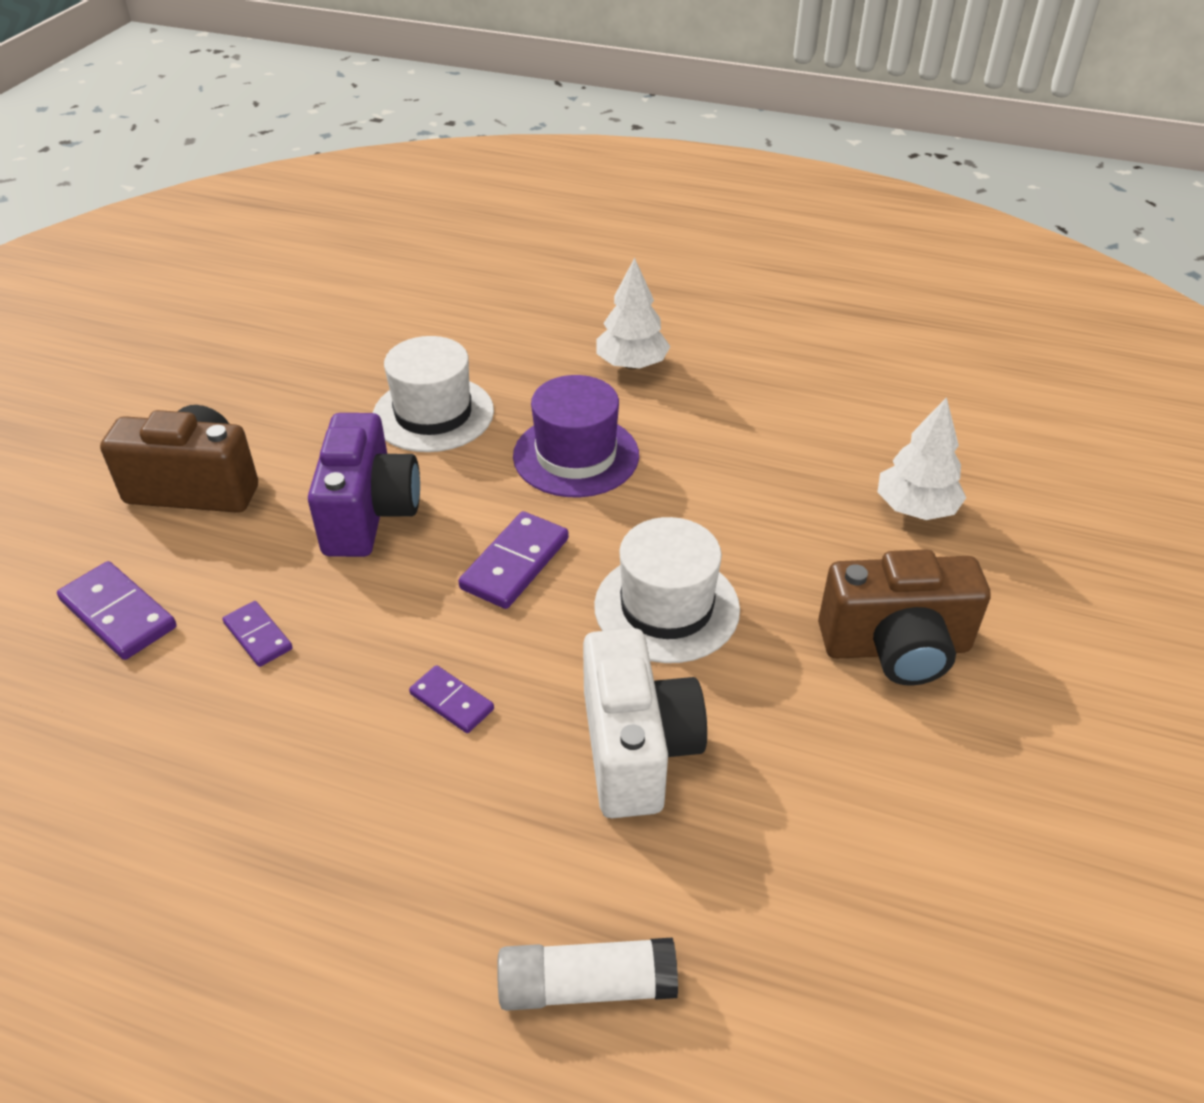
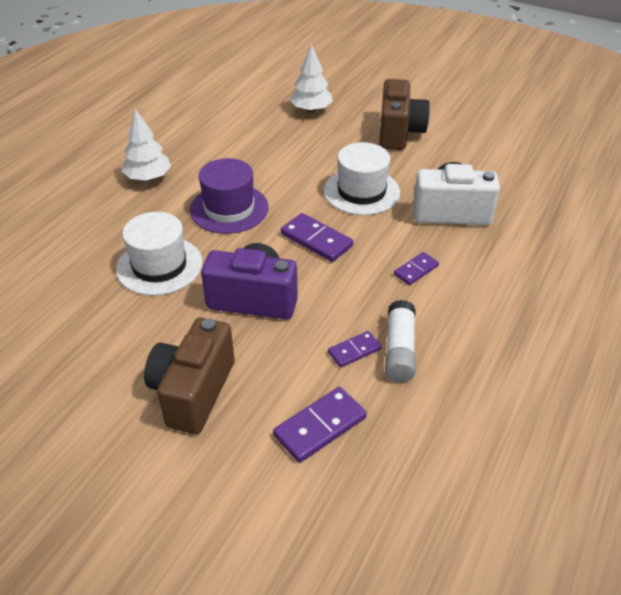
camera: 80 degrees left, 0 degrees up
white glue stick [497,938,678,1011] -> white glue stick moved to [385,300,416,382]

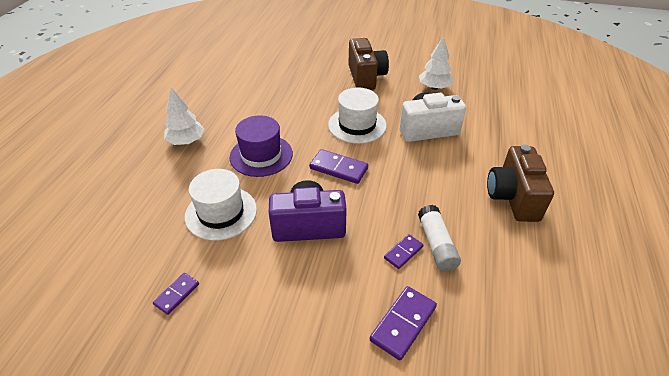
camera: 15 degrees left, 0 degrees up
brown camera [144,318,235,434] -> brown camera moved to [487,144,554,222]
white tree [290,44,333,112] -> white tree moved to [419,36,453,90]
purple domino [394,252,439,285] -> purple domino moved to [153,273,199,315]

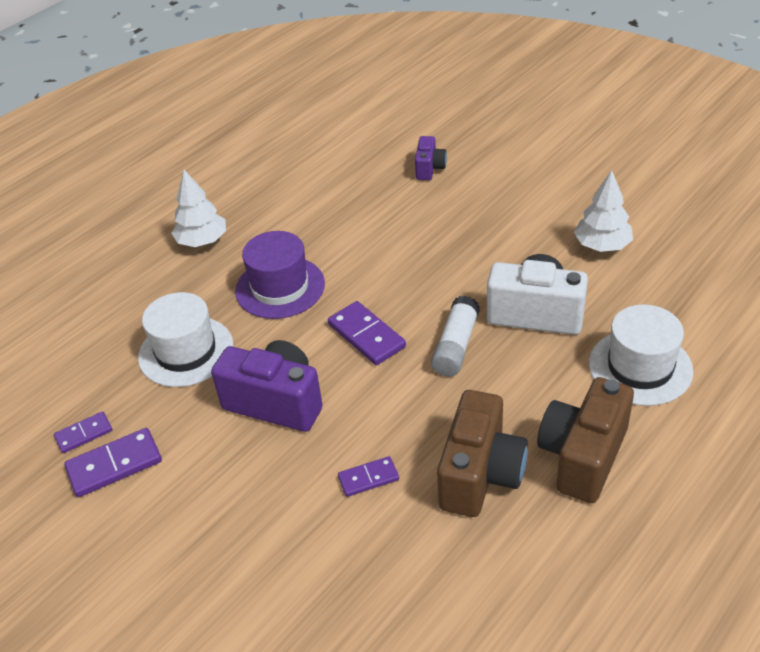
camera: 30 degrees right, 0 degrees up
white hat [328,87,387,144] -> white hat moved to [589,304,694,406]
brown camera [348,38,389,90] -> brown camera moved to [437,390,528,517]
purple domino [370,286,437,360] -> purple domino moved to [65,428,162,497]
white glue stick [418,205,461,271] -> white glue stick moved to [431,296,480,376]
none -> purple camera [415,136,447,180]

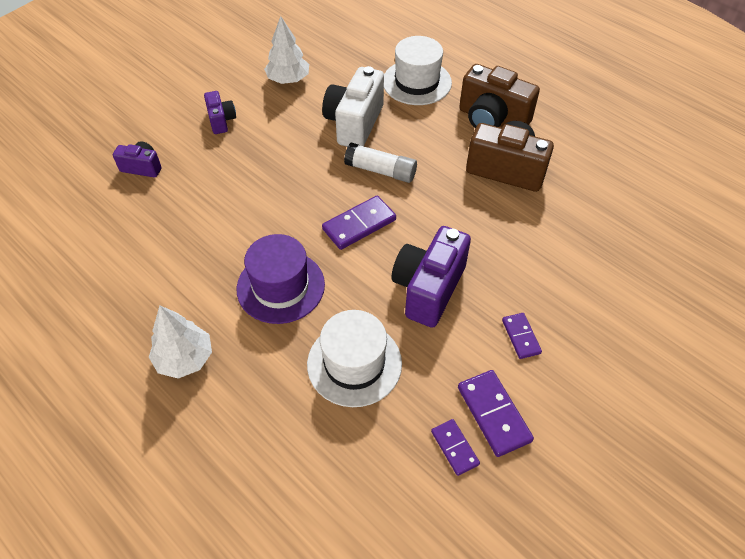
camera: 90 degrees left, 10 degrees up
purple domino [338,456,399,497] -> purple domino moved to [502,313,542,359]
none -> purple camera [204,91,236,134]

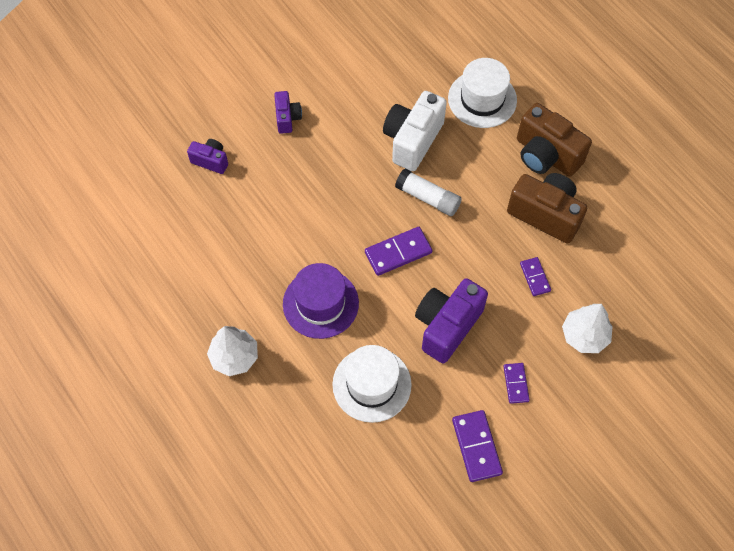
camera: 10 degrees right, 10 degrees up
white tree [264,16,309,84] -> white tree moved to [562,304,613,353]
purple domino [431,419,480,476] -> purple domino moved to [520,257,551,296]

